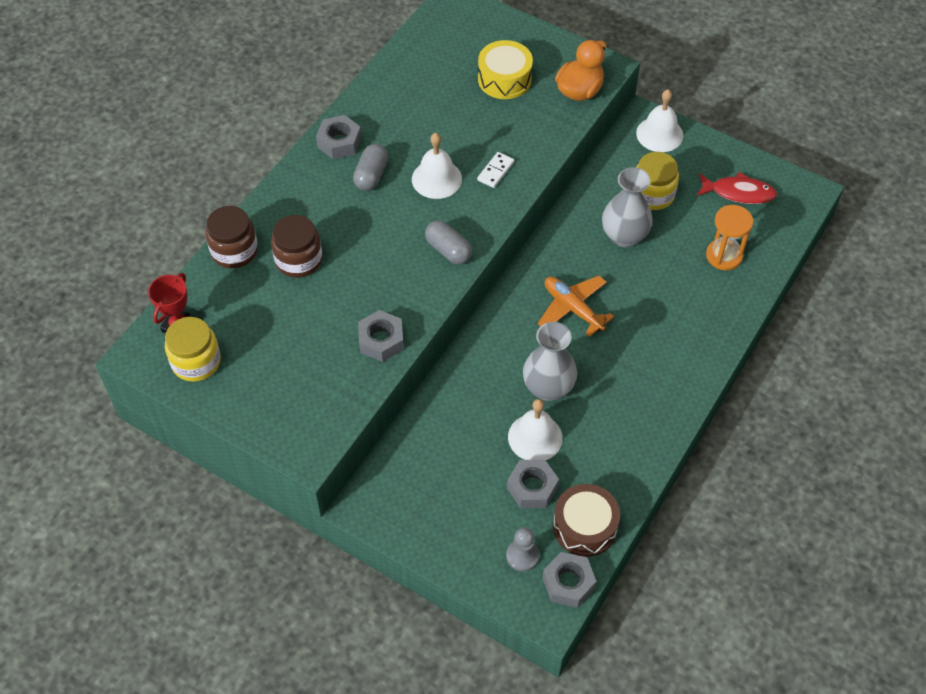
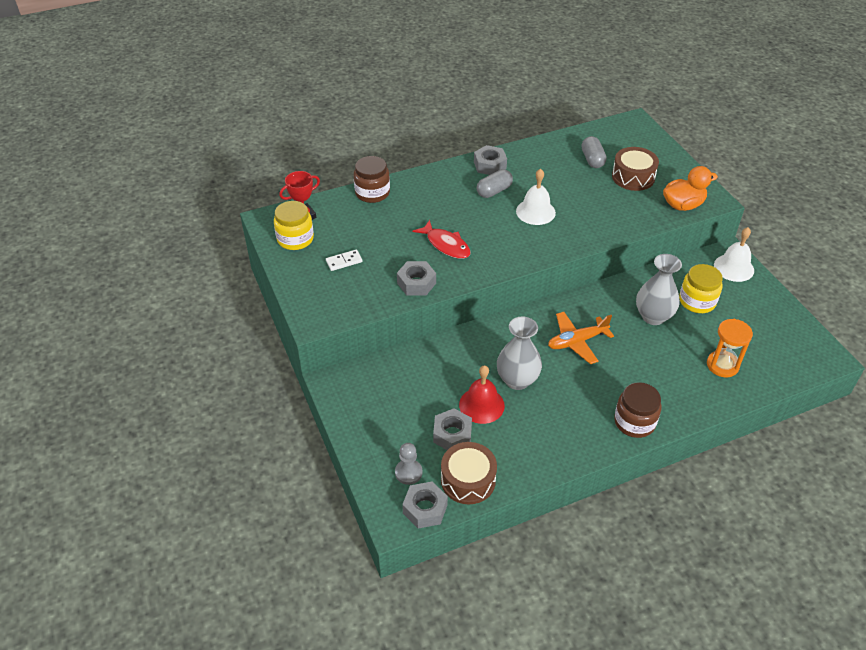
camera: 35 degrees right, 10 degrees down
brown jar [271,215,322,278] -> brown jar moved to [614,382,661,438]
grey capsule [425,220,472,265] -> grey capsule moved to [581,136,607,168]
white domino [477,152,514,188] -> white domino moved to [326,250,362,271]
yellow drum [478,40,533,99] -> brown drum [612,147,659,191]
white bell [508,399,563,460] -> red bell [459,365,505,424]
orange plane [538,276,614,337] -> orange plane turned 105 degrees counterclockwise [548,312,614,364]
red fish [697,172,777,204] -> red fish moved to [413,220,470,259]

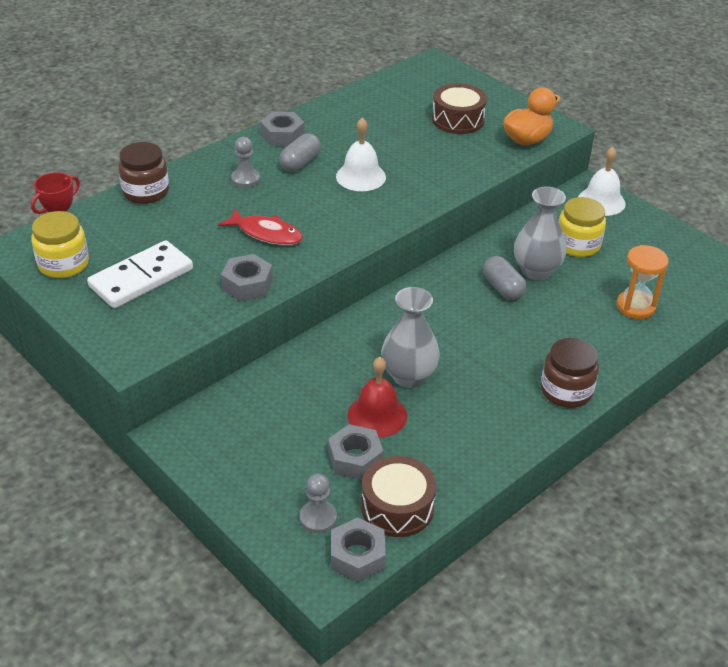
camera: 20 degrees left, 5 degrees down
white domino [326,250,362,271] -> white domino [87,240,193,308], size x2.10
orange plane [548,312,614,364] -> none
grey capsule [581,136,607,168] -> grey capsule moved to [483,256,527,300]
none -> grey pawn [231,137,260,188]

